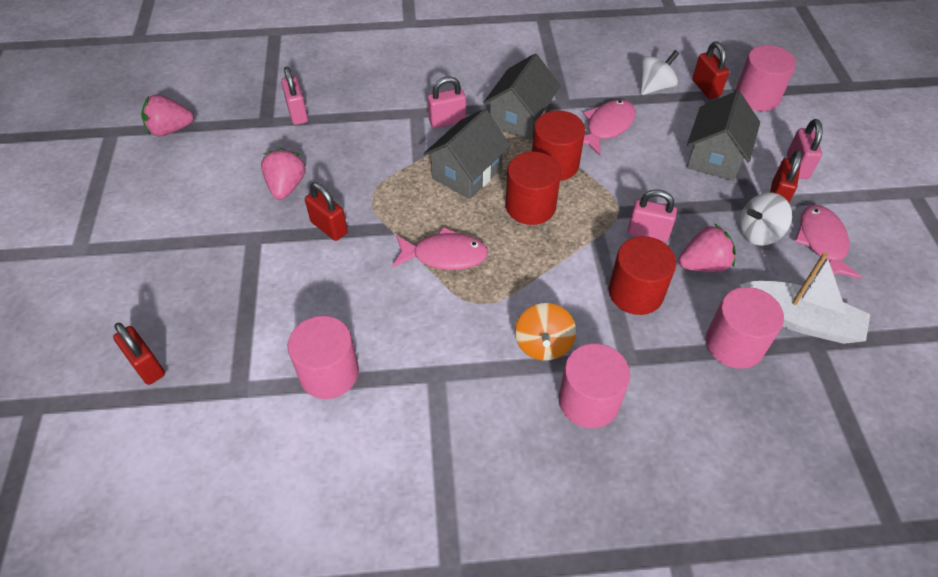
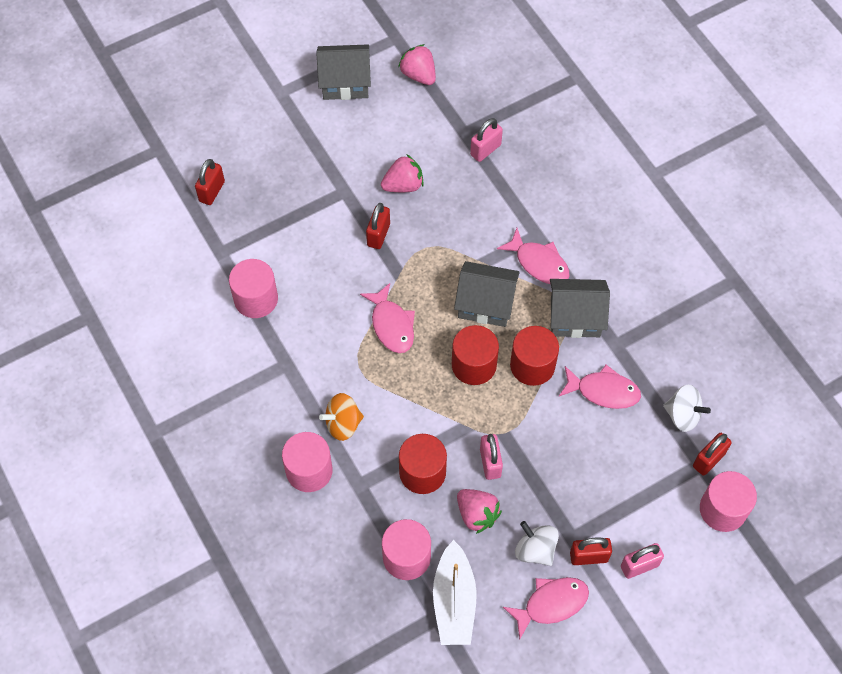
camera: 65 degrees right, 10 degrees up
pink padlock [428,76,466,128] -> pink fish [497,228,569,284]
grey house [687,91,760,181] -> grey house moved to [316,44,371,100]

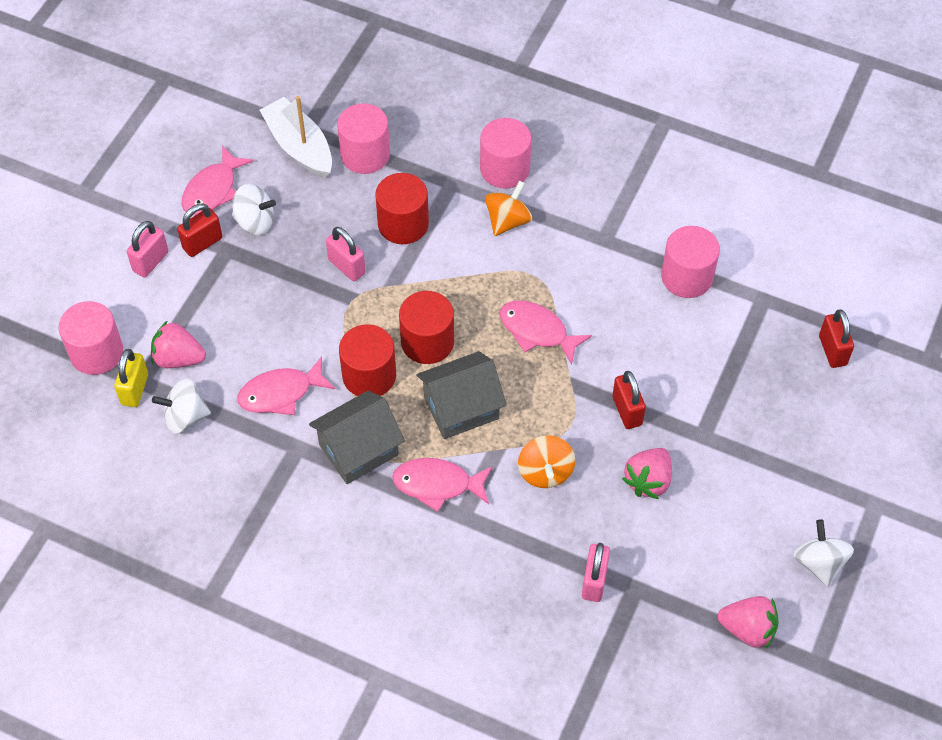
camera: 145 degrees right, 5 degrees down
grey house [316,44,371,100] -> white spinning top [793,519,854,587]
pink strawberry [457,489,502,534] -> pink strawberry moved to [151,320,206,368]
red padlock [693,433,732,476] -> yellow padlock [114,349,148,407]
none -> orange spinning top [518,435,575,488]

